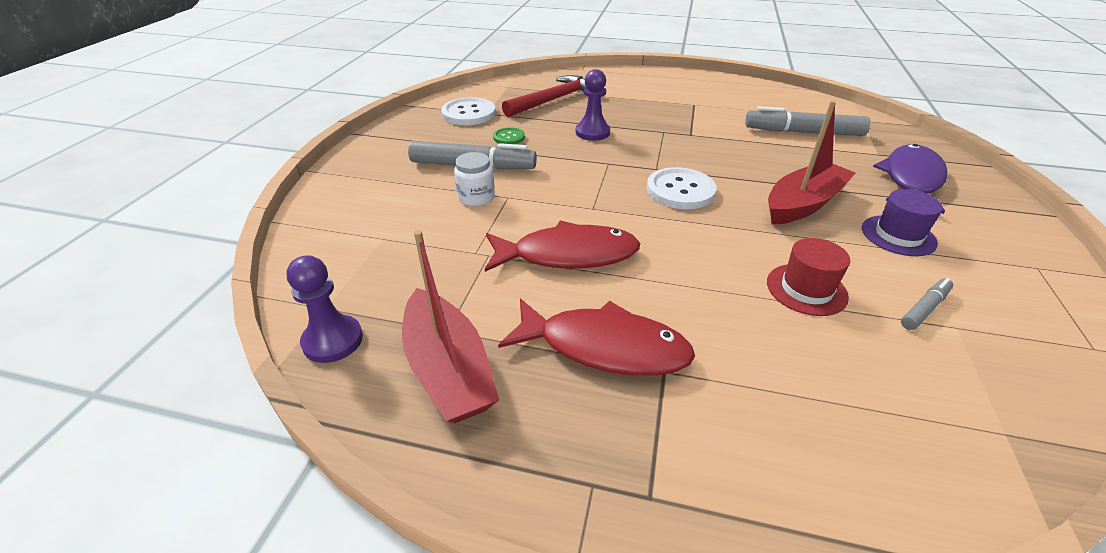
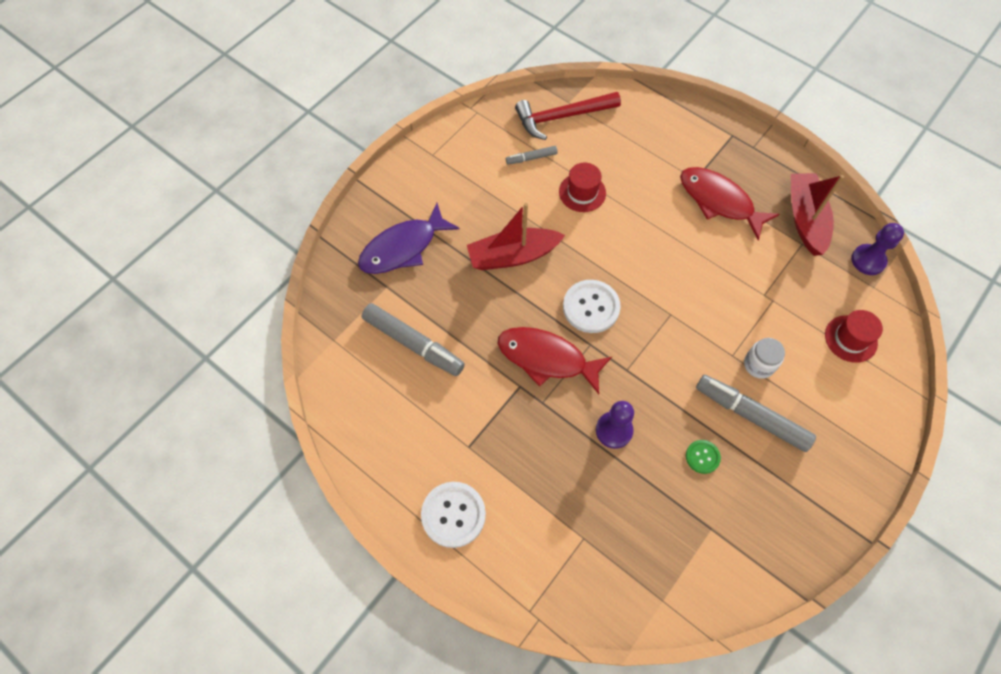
camera: 155 degrees left, 25 degrees up
white button [441,97,496,125] -> white button moved to [421,482,486,548]
red fish [485,221,640,272] -> red fish moved to [498,327,612,394]
red hammer [502,75,586,117] -> red hammer moved to [515,92,621,140]
purple hat [862,189,943,256] -> none
none -> red hat [825,310,883,363]

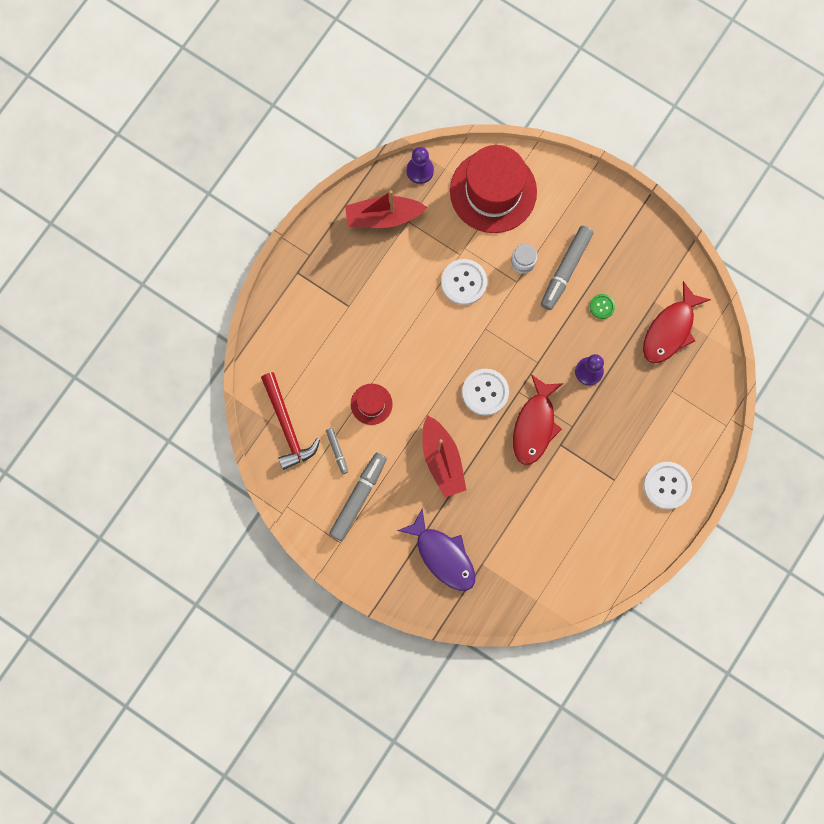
camera: 95 degrees left, 15 degrees up
grey marker [362,303,465,376] -> grey marker moved to [329,452,387,541]
red fish [680,167,779,240] -> red fish moved to [643,281,711,363]
red hat [825,310,883,363] -> red hat [450,145,537,233], size x2.14
none -> white button [441,259,487,305]

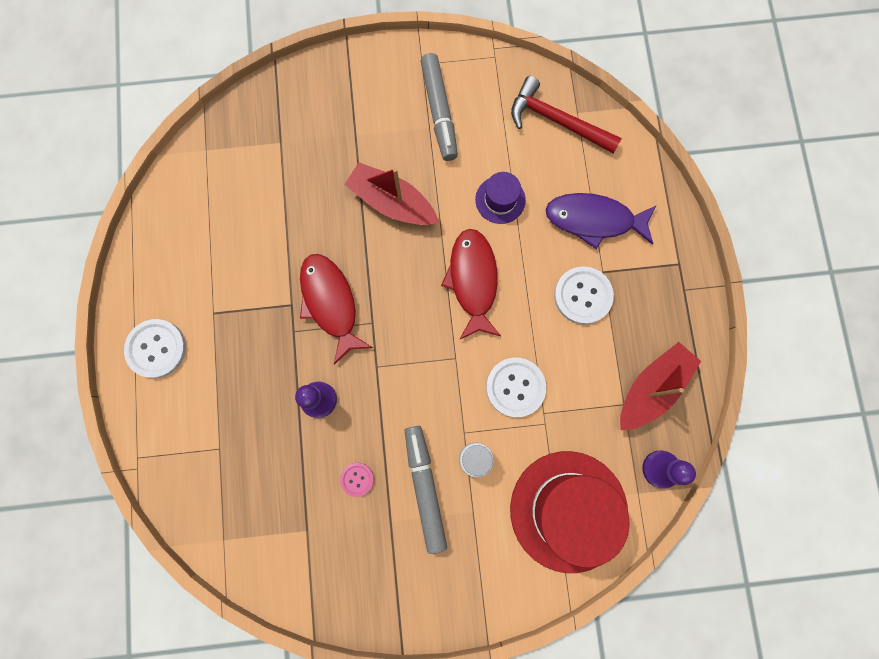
camera: 140 degrees right, 0 degrees up
grey marker [326,428,348,474] -> none
red hat [351,384,393,425] -> purple hat [475,172,526,224]
purple fish [397,509,475,591] -> purple fish moved to [545,193,657,249]
white button [462,369,509,416] -> white button moved to [554,266,614,324]
green button [590,294,615,319] -> pink button [340,463,374,497]
red fish [643,281,711,363] -> red fish moved to [441,229,501,340]

